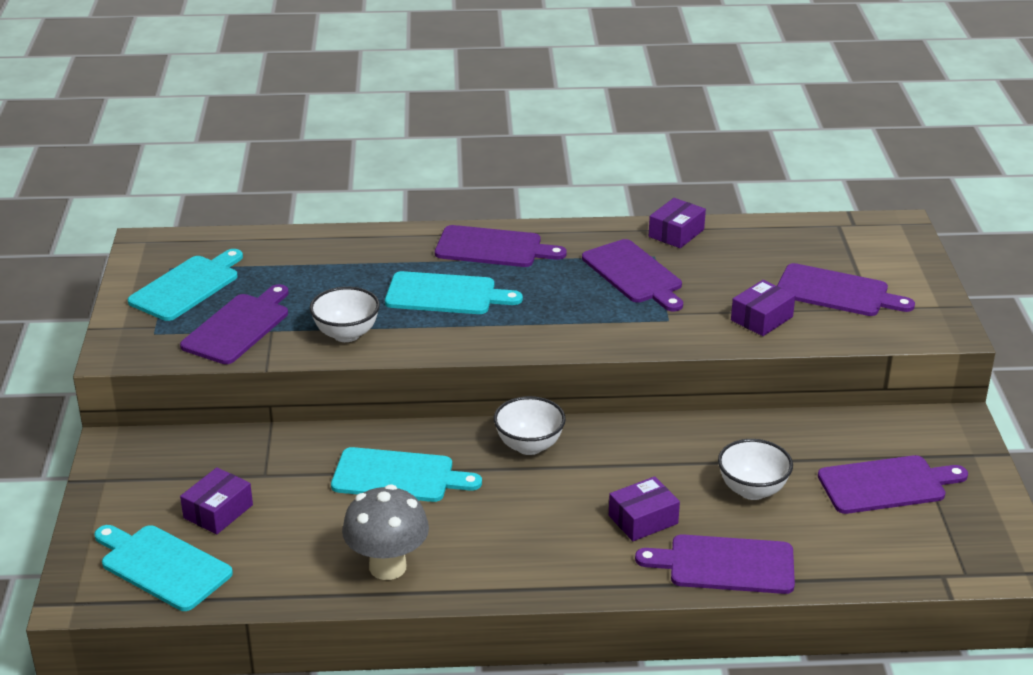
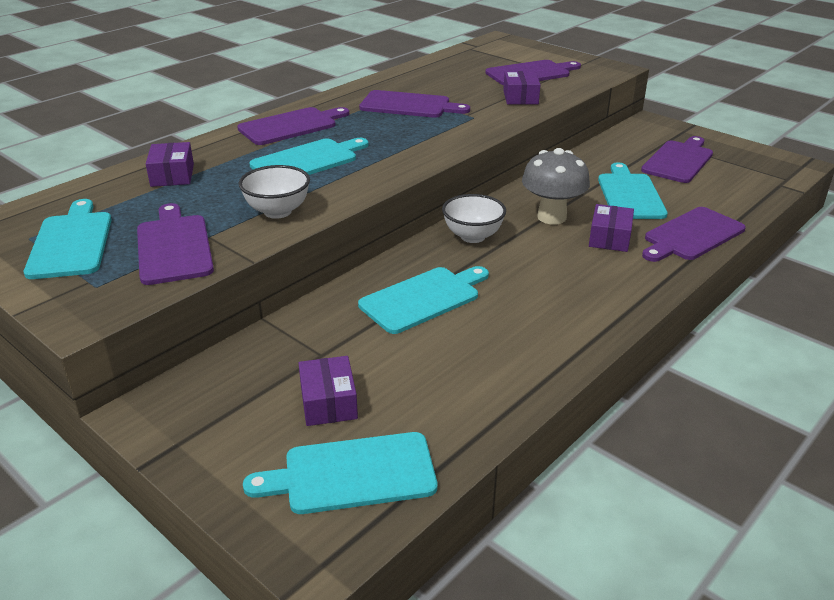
camera: 45 degrees left, 0 degrees up
grey mushroom [342,484,429,580] -> grey mushroom moved to [522,148,590,224]
purple box [649,198,706,248] -> purple box moved to [146,142,194,187]
white bowl [718,439,793,500] -> turquoise cutting board [598,162,668,219]

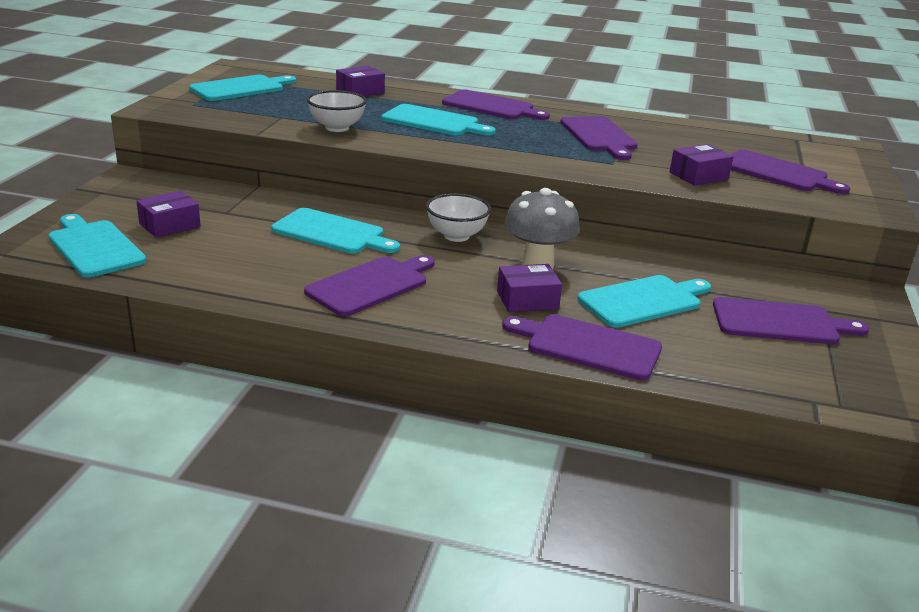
camera: 60 degrees right, 5 degrees down
purple cutting board [137,203,214,285] -> purple cutting board moved to [304,255,435,316]

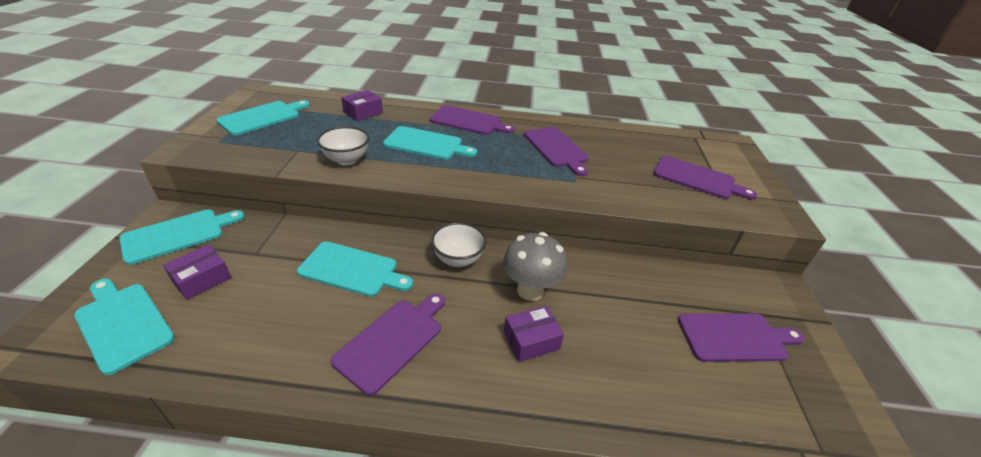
camera: 10 degrees left, 10 degrees up
purple cutting board [502,314,662,380] -> none
turquoise cutting board [577,275,711,328] -> turquoise cutting board moved to [119,209,245,265]
purple box [670,144,733,186] -> none

